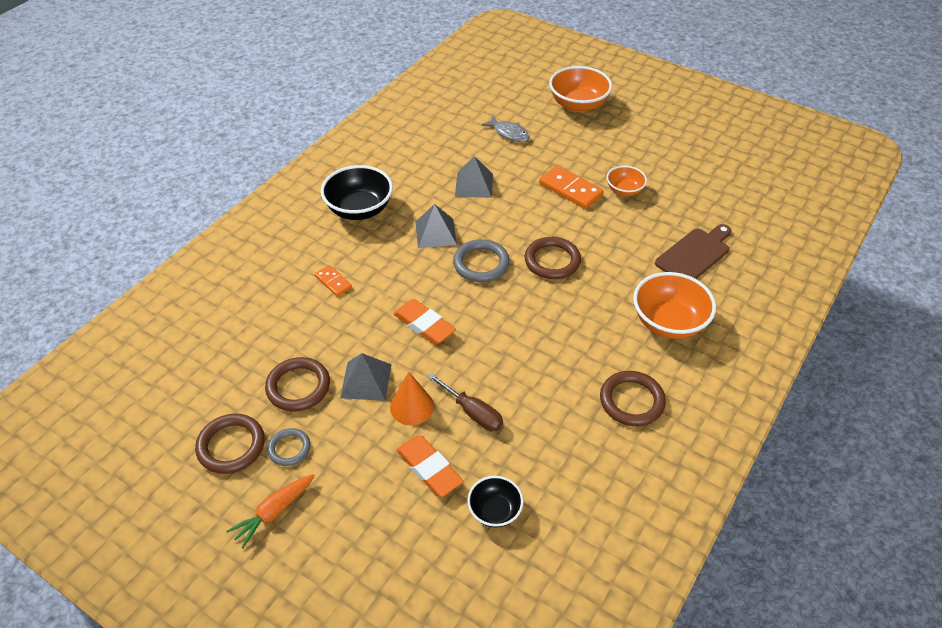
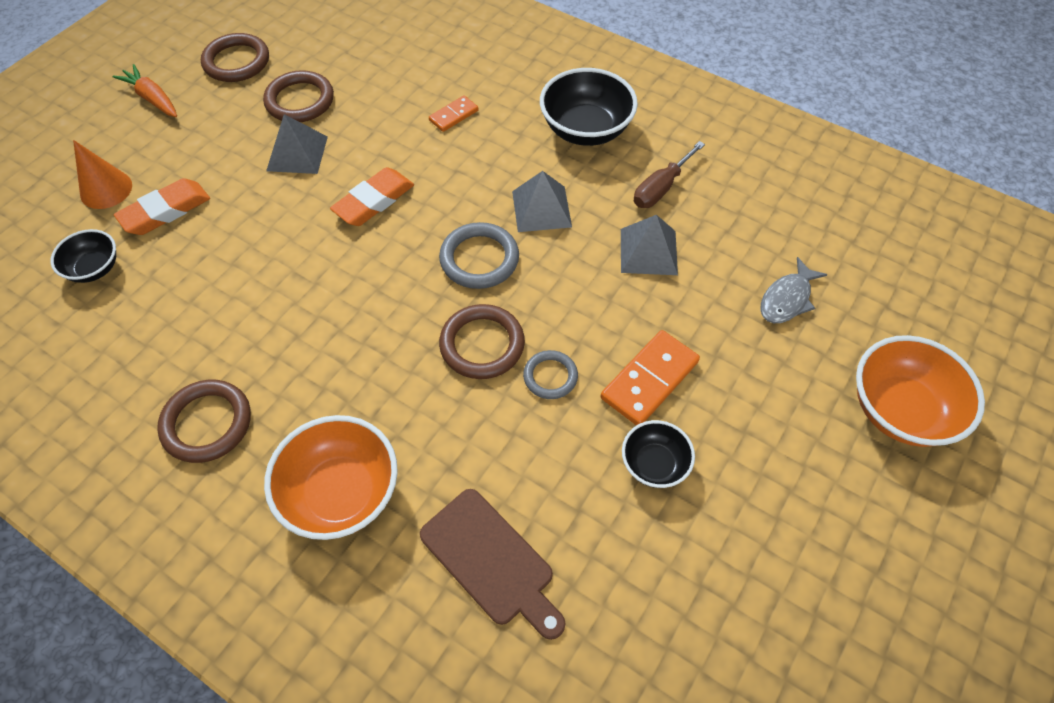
camera: 90 degrees right, 10 degrees up
grey ring [267,428,310,466] -> grey ring moved to [523,350,578,399]
orange cone [390,372,434,425] -> orange cone moved to [73,140,132,209]
brown screwdriver [428,373,503,432] -> brown screwdriver moved to [634,141,705,208]
orange bowl [607,166,647,196] -> black bowl [622,420,695,488]

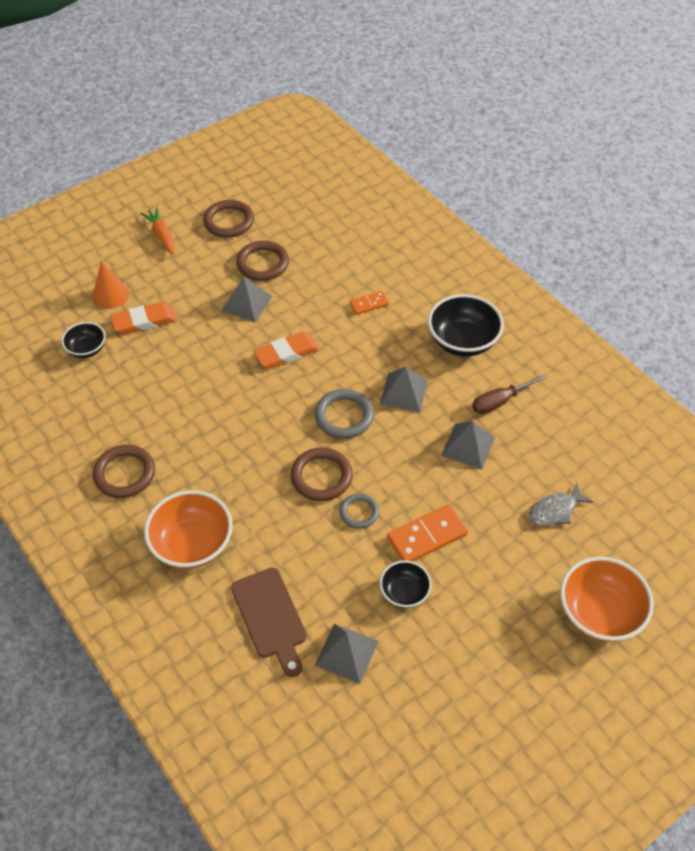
camera: 20 degrees right, 5 degrees down
none -> grey pyramid [315,624,379,684]

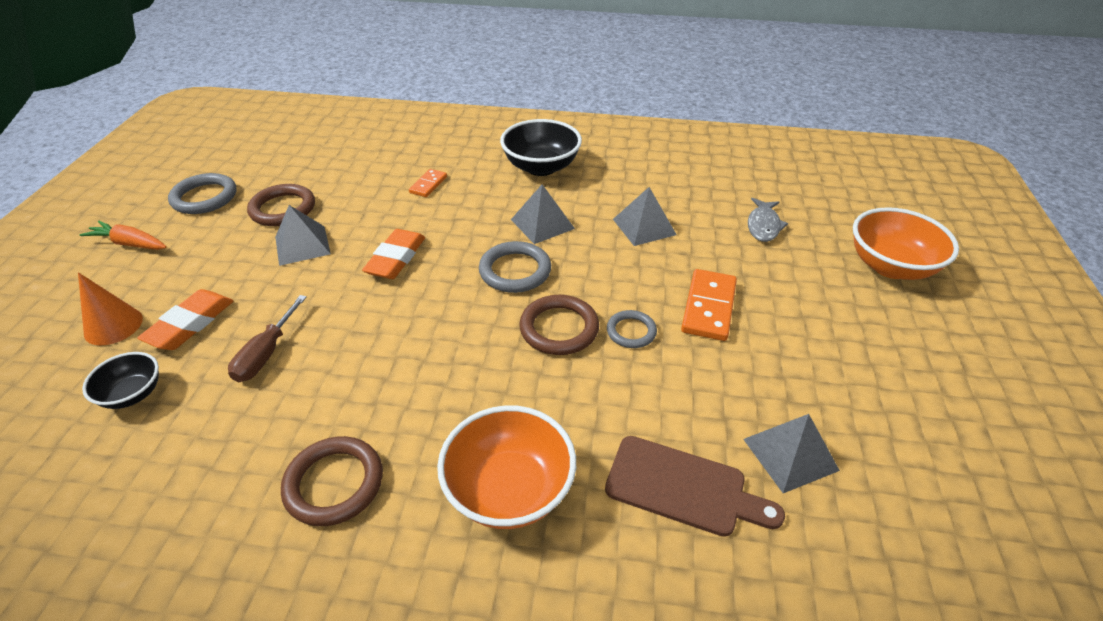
camera: 45 degrees left, 10 degrees down
brown ring [203,200,254,238] -> grey ring [168,173,237,214]
black bowl [380,560,432,608] -> none
brown screwdriver [472,374,546,414] -> brown screwdriver moved to [228,295,307,382]

